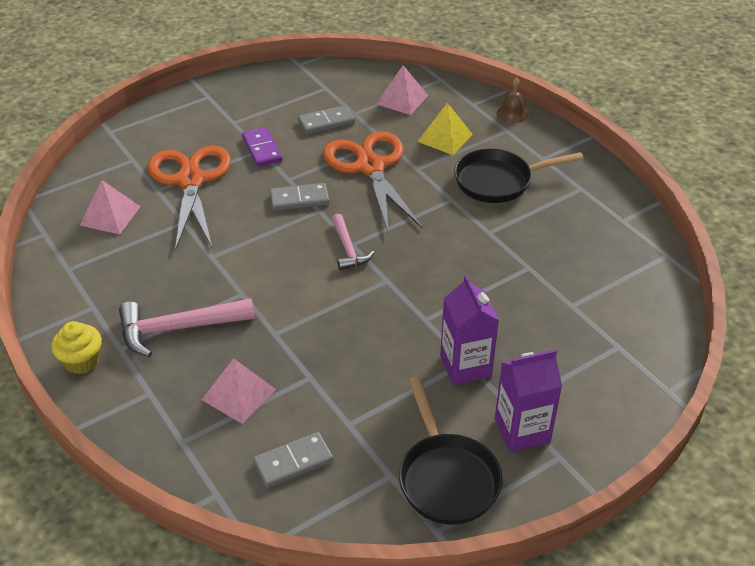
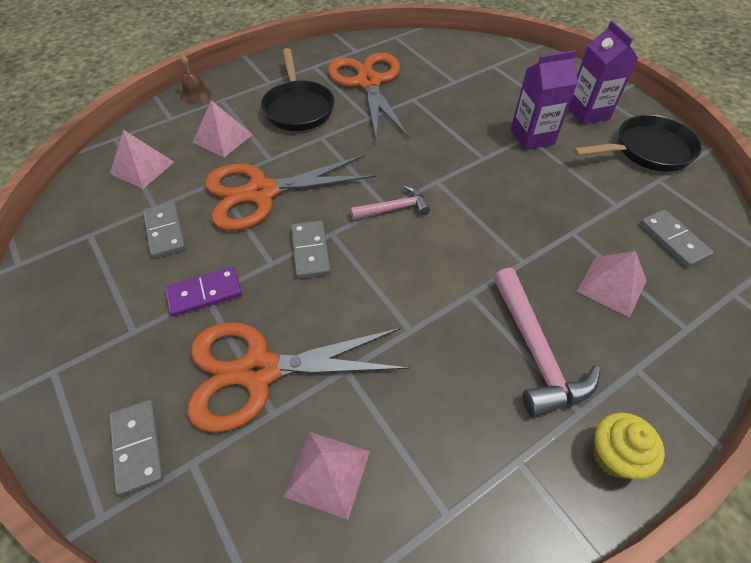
camera: 90 degrees left, 10 degrees up
yellow pyramid [417,103,473,155] -> pink pyramid [193,100,253,158]
none -> grey domino [109,400,164,496]
none -> orange scissors [328,52,409,141]

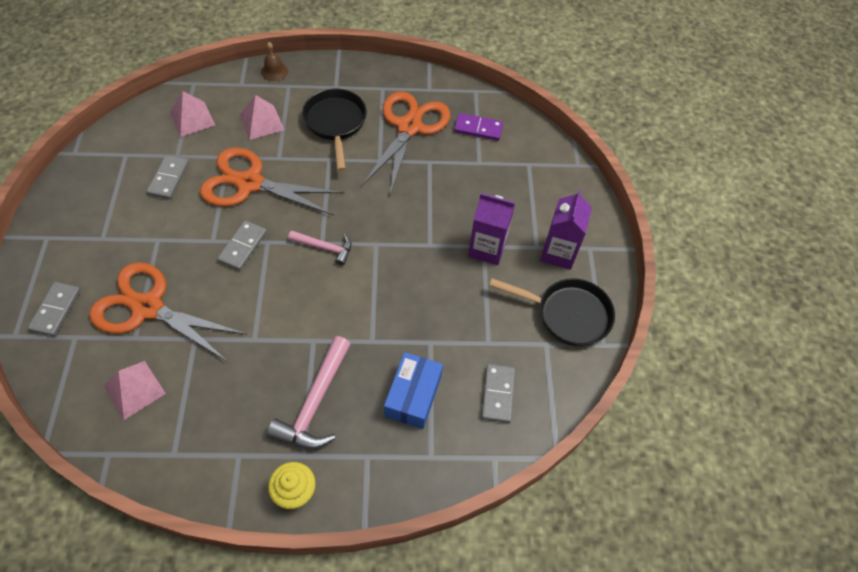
camera: 30 degrees right, 5 degrees up
purple domino [165,267,242,317] -> purple domino moved to [454,113,503,141]
black pan [261,48,335,131] -> black pan turned 150 degrees clockwise [302,89,367,171]
pink pyramid [577,251,647,318] -> blue box [384,352,443,429]

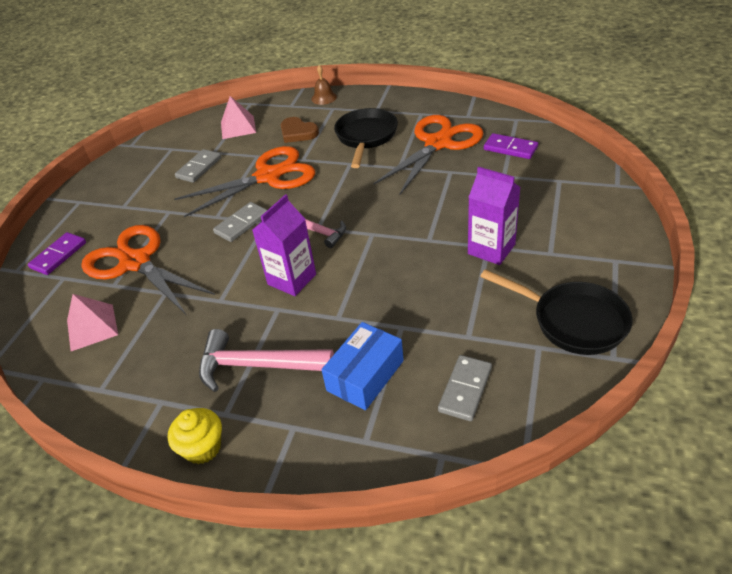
camera: 25 degrees right, 15 degrees down
grey domino [28,282,81,337] -> purple domino [28,232,86,275]
orange scissors [200,148,344,216] -> orange scissors turned 120 degrees clockwise [174,146,315,217]
pink pyramid [240,95,284,140] -> brown heart [281,117,319,143]
pink hammer [267,336,351,449] -> pink hammer turned 60 degrees clockwise [199,329,334,392]
purple carton [540,190,592,270] -> purple carton moved to [252,194,316,296]

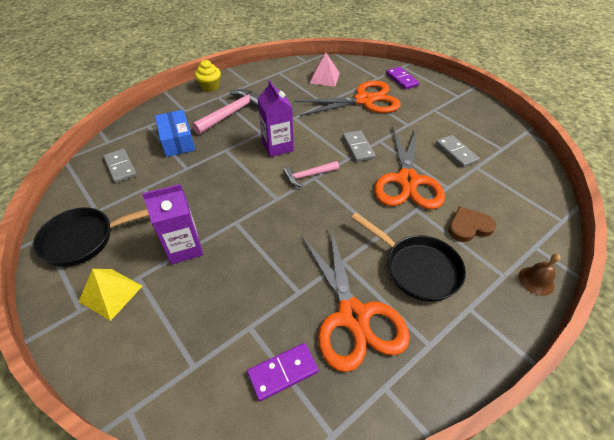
camera: 120 degrees right, 5 degrees up
pink pyramid [221,96,256,139] -> none
none -> yellow pyramid [78,269,142,321]

